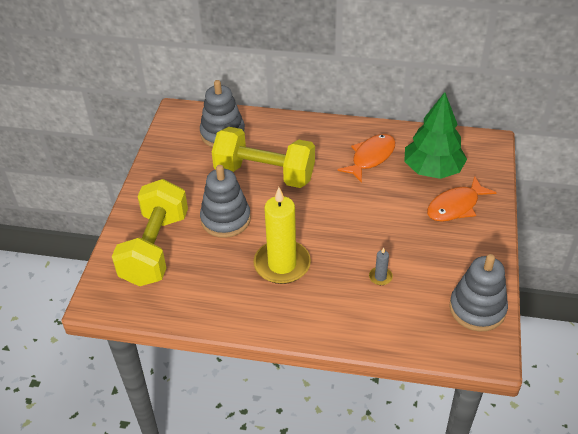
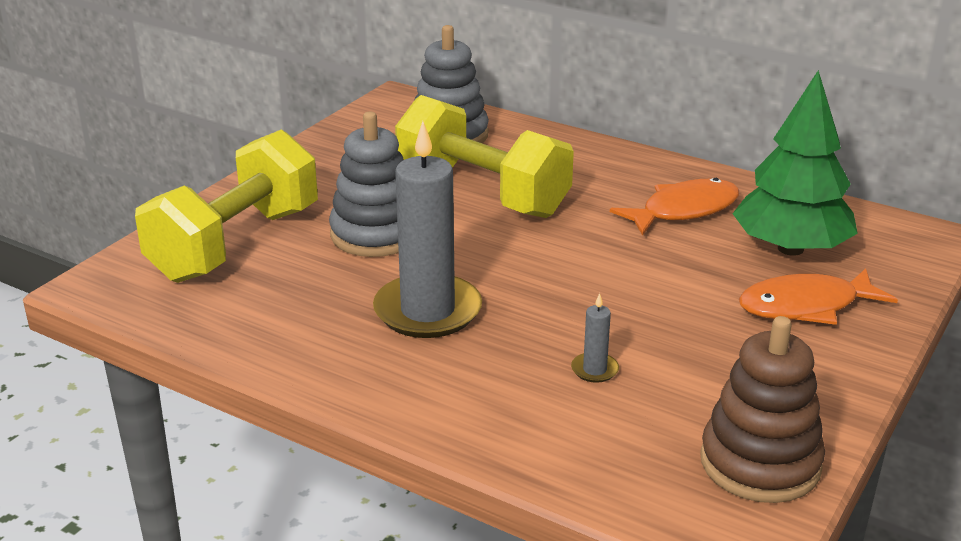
camera: 20 degrees right, 15 degrees down
yellow candle [253,187,311,284] -> grey candle [373,121,482,338]
grey stacking toy [449,254,508,331] -> brown stacking toy [700,316,825,503]

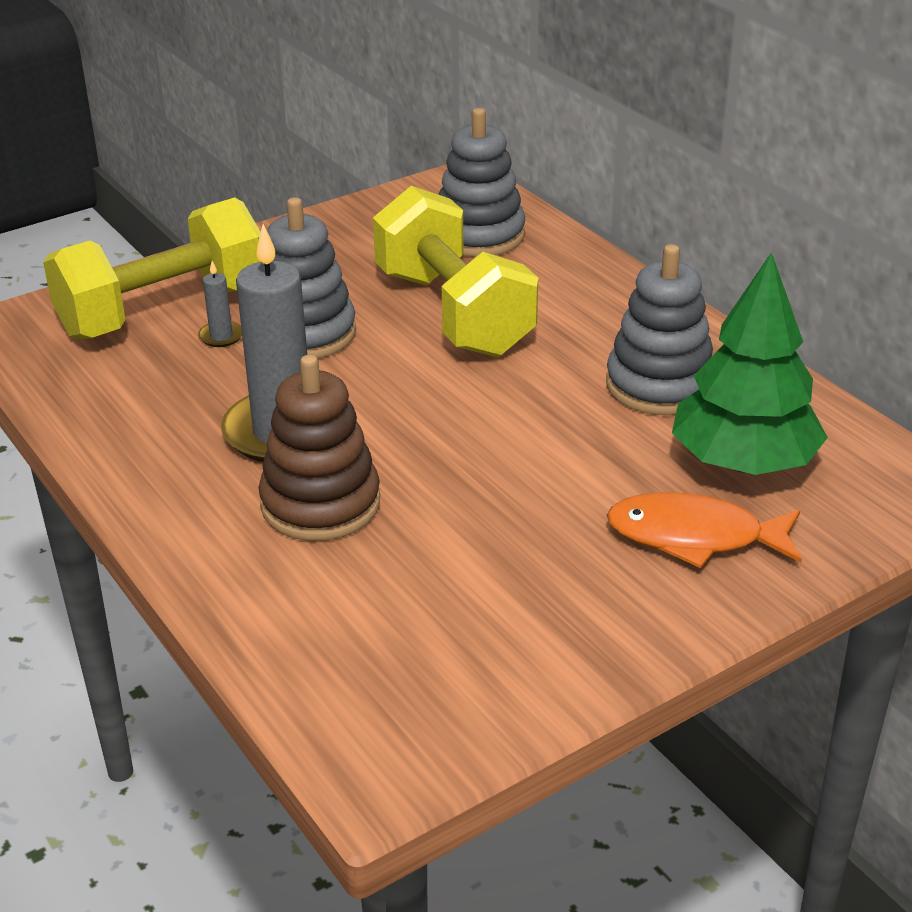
camera: 25 degrees right, 5 degrees up
grey candle [571,293,619,383] -> grey candle moved to [198,261,242,347]
orange fish [610,178,739,236] -> grey stacking toy [606,244,713,415]
brown stacking toy [700,316,825,503] -> brown stacking toy moved to [259,355,380,541]

